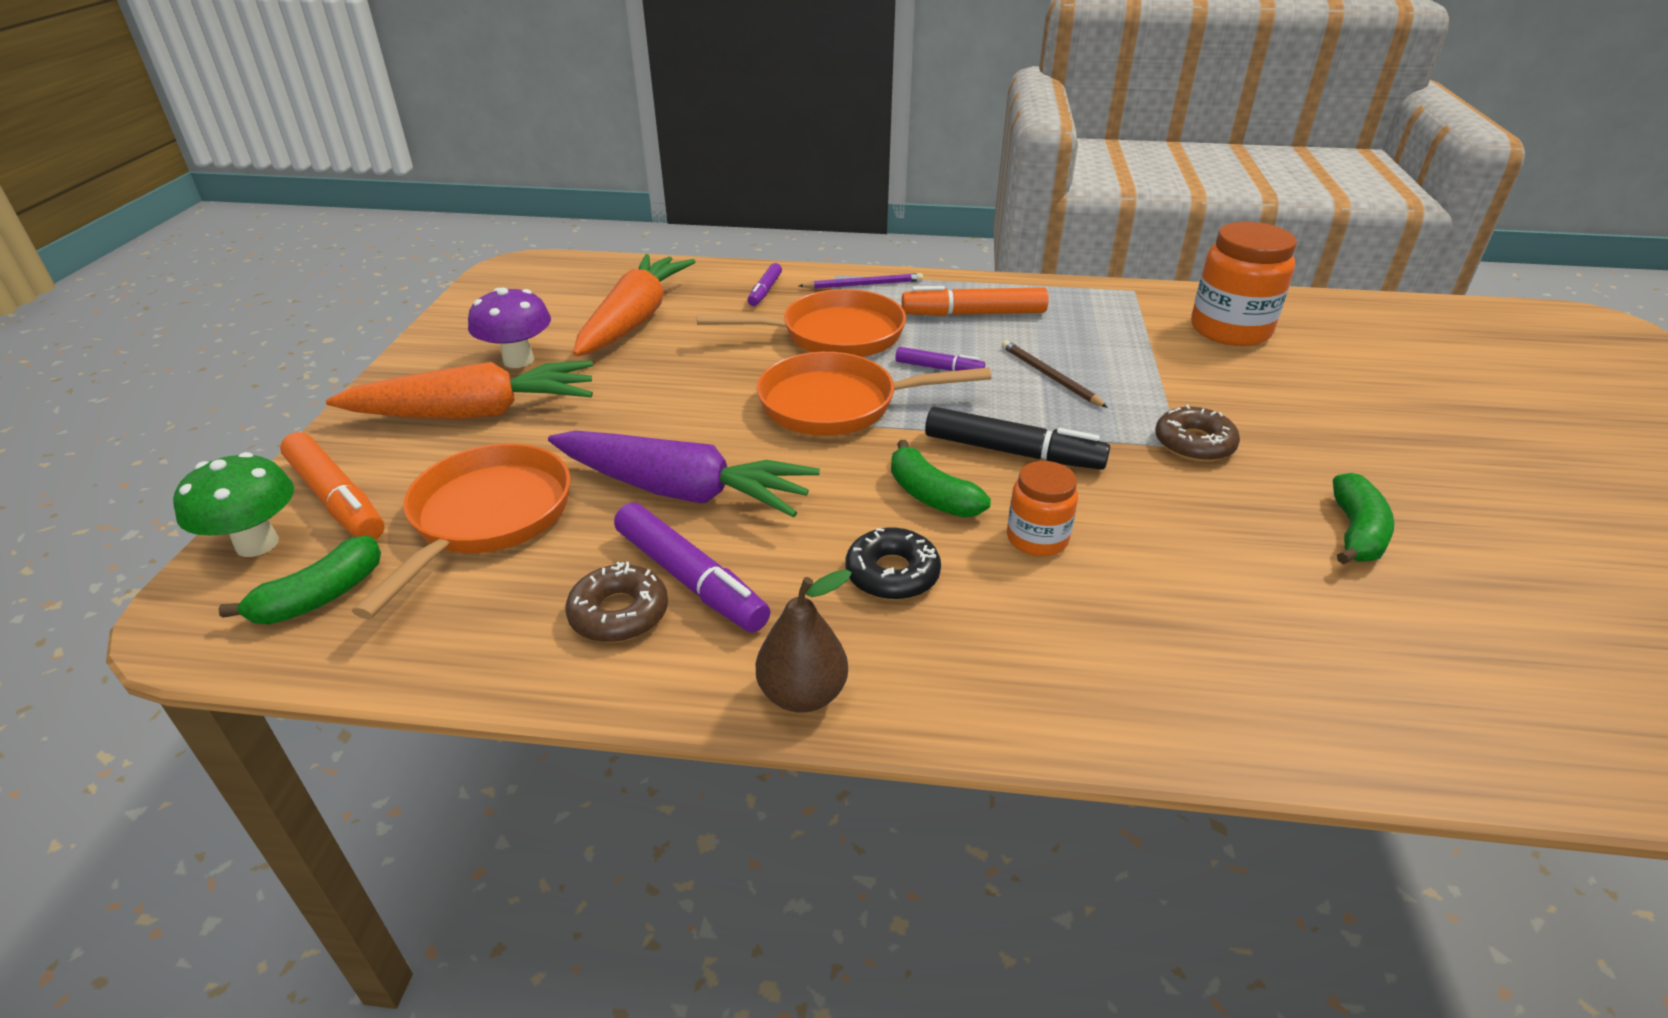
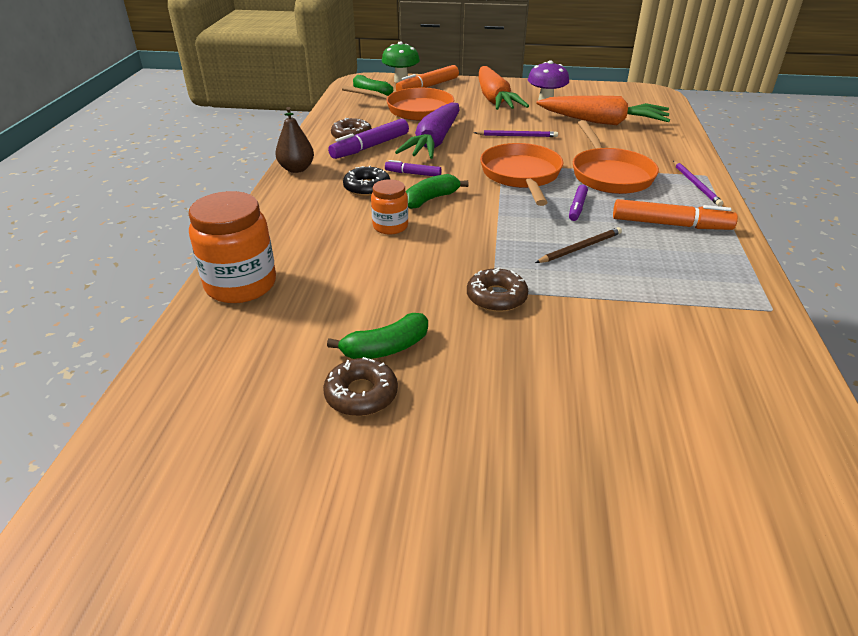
camera: 90 degrees right, 0 degrees up
purple marker [748,263,782,306] -> purple marker moved to [385,160,442,176]
orange marker [901,286,1049,316] -> orange marker turned 105 degrees clockwise [613,199,738,230]
black marker [925,407,1110,470] -> none
orange jar [1191,222,1297,346] -> orange jar moved to [189,191,276,303]
green banana [1333,473,1394,564] -> green banana turned 45 degrees counterclockwise [327,313,428,359]
none -> brown donut [323,357,398,416]
none -> purple pencil [474,130,558,137]

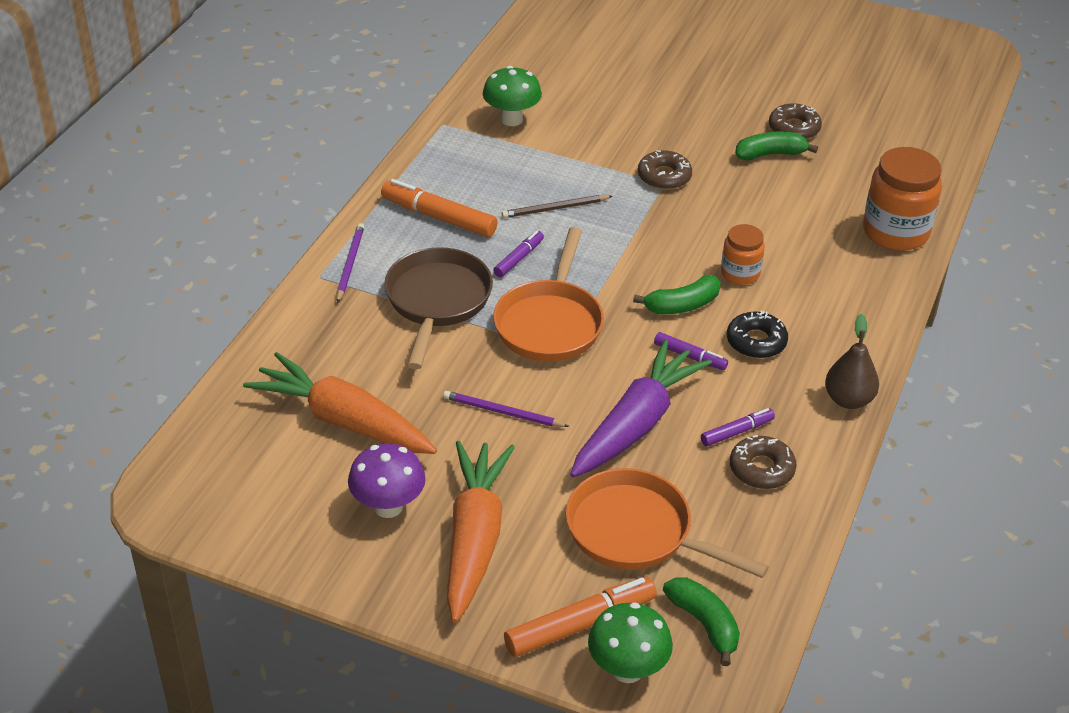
camera: 165 degrees left, 5 degrees up
purple marker [328,119,409,159] -> purple marker [701,408,775,446], size x0.56
orange pan [573,120,659,194] -> brown pan [384,247,493,369]
none -> green mushroom [483,66,542,126]

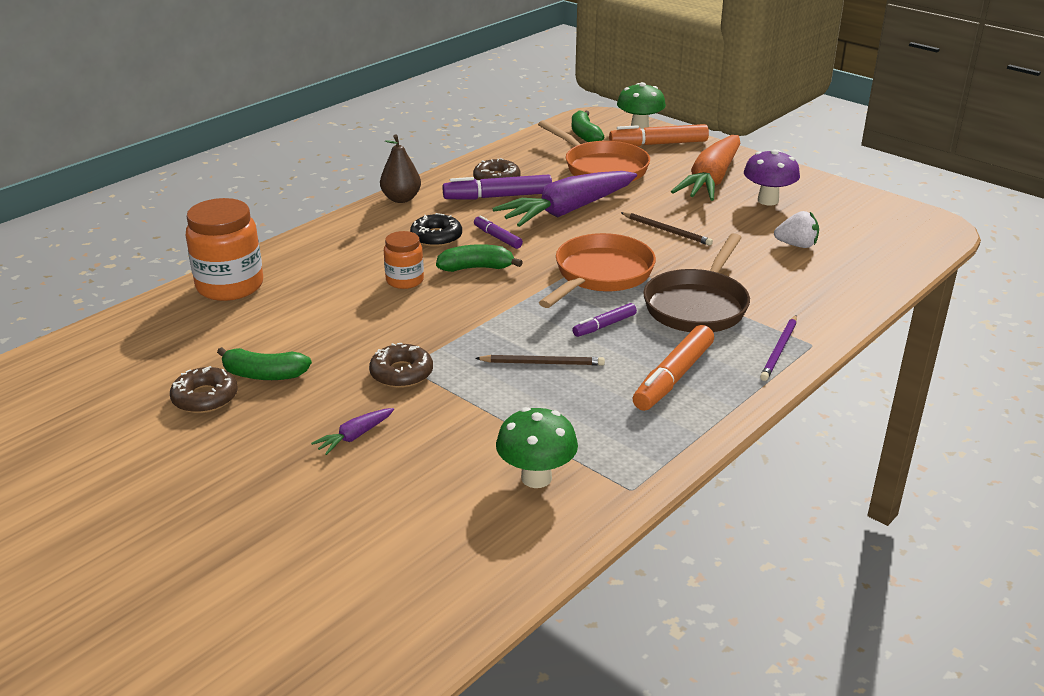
camera: 160 degrees left, 10 degrees down
orange carrot [243,352,437,454] -> white strawberry [774,211,819,248]
orange marker [381,179,498,237] -> orange marker turned 75 degrees clockwise [633,325,714,411]
purple pencil [443,391,570,427] -> brown pencil [620,212,713,246]
purple marker [701,408,775,446] -> purple marker [443,174,552,200], size x1.77
none -> purple carrot [311,408,394,455]

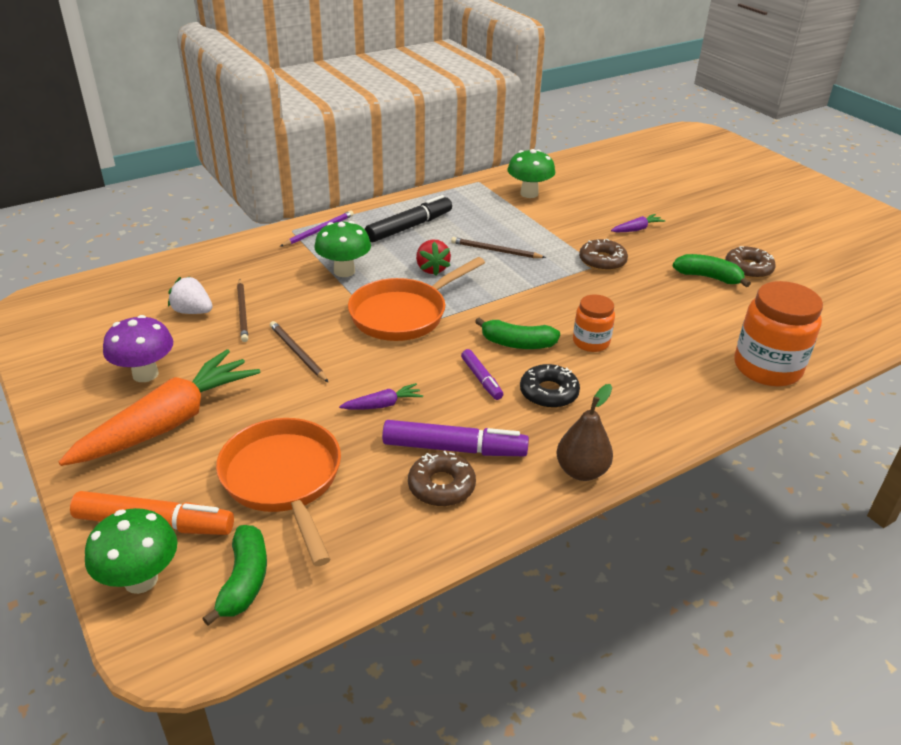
camera: 165 degrees left, 5 degrees up
purple carrot [492,171,637,227] -> purple carrot [339,383,423,410], size x0.41
purple marker [572,303,637,337] -> red strawberry [416,240,451,276]
orange marker [633,325,714,411] -> black marker [365,195,452,242]
brown pan [643,233,750,332] -> green mushroom [315,221,371,277]
none -> brown pencil [237,279,248,342]

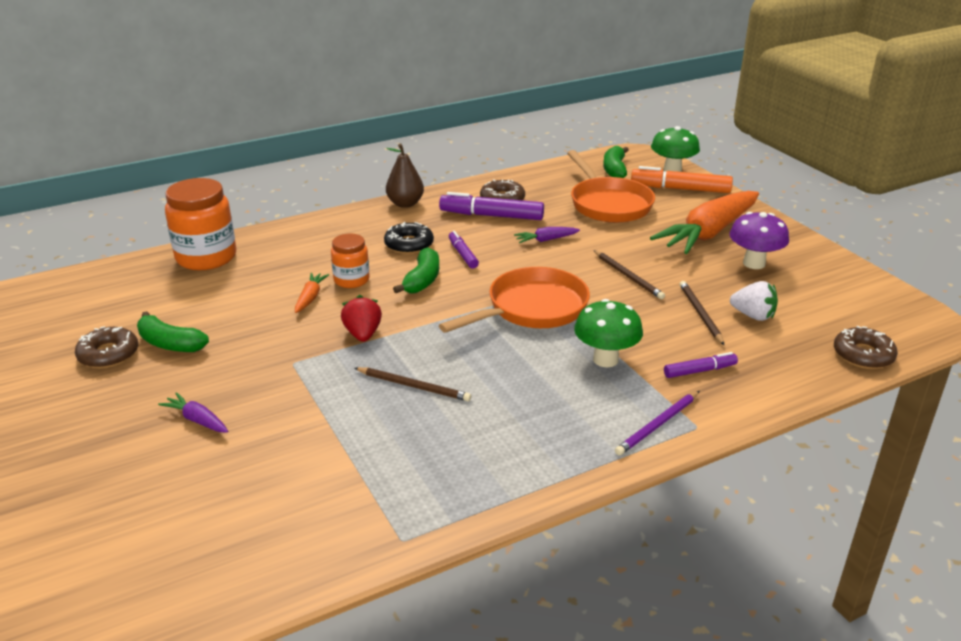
camera: 175 degrees left, 5 degrees down
black marker [365,195,452,242] -> none
red strawberry [416,240,451,276] -> red strawberry moved to [341,295,382,342]
green banana [475,317,560,349] -> green banana turned 90 degrees clockwise [393,247,439,293]
green mushroom [507,149,555,198] -> none
brown donut [579,239,628,271] -> brown donut moved to [834,326,898,369]
purple carrot [611,214,666,232] -> purple carrot turned 60 degrees clockwise [158,392,228,433]
none -> orange carrot [295,273,329,313]
none -> purple marker [664,352,738,378]

